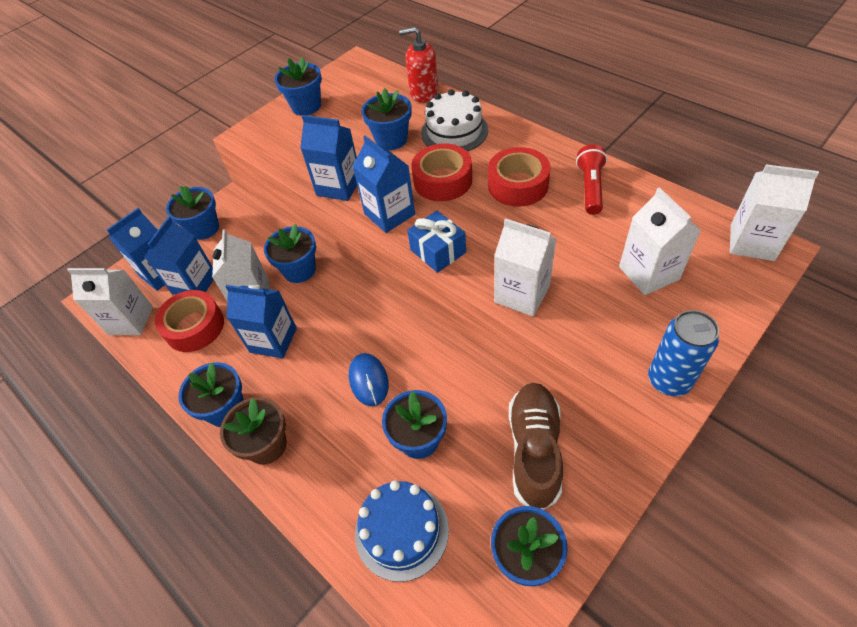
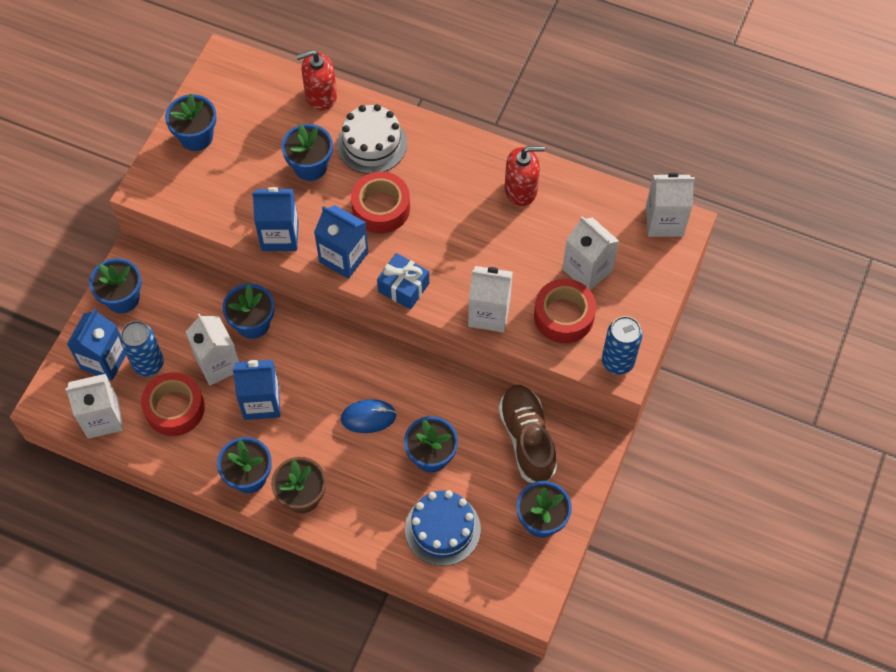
camera: 25 degrees left, 10 degrees up
blue carton [144,217,214,295] -> blue can [120,321,164,376]
blue mouse [349,353,389,406] -> blue mouse turned 60 degrees counterclockwise [341,399,396,433]
red tape [488,147,551,207] -> red tape moved to [534,279,596,343]
red flashlight [576,144,607,215] -> red soap dispenser [505,146,545,206]

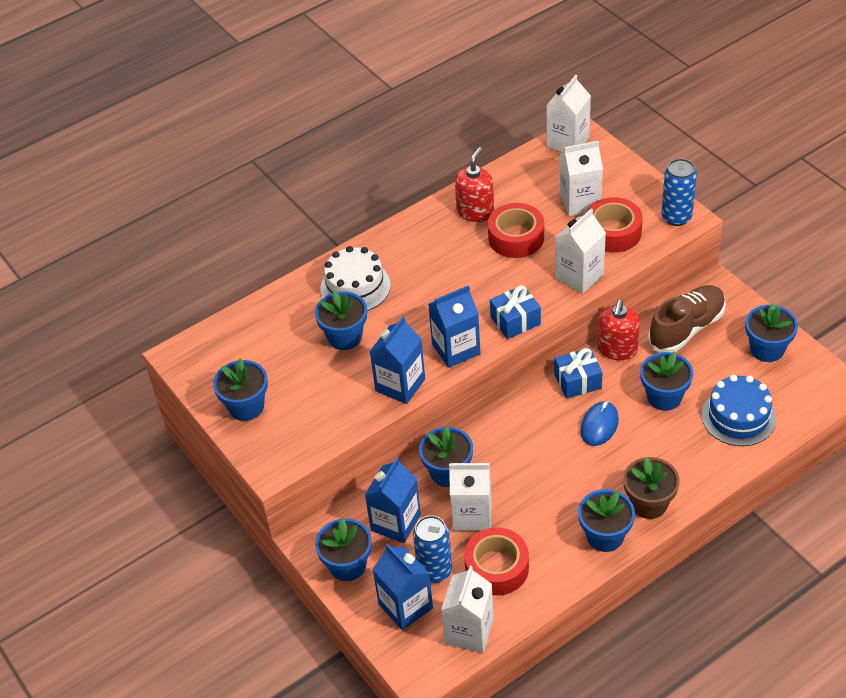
camera: 55 degrees left, 15 degrees down
blue carton [233,360,280,420] -> blue carton moved to [365,457,421,543]
red soap dispenser [296,50,337,111] -> red soap dispenser moved to [598,300,640,360]
red tape [351,172,410,233] -> red tape moved to [488,203,544,258]
brown shoe [498,385,557,483] -> brown shoe turned 120 degrees clockwise [648,285,726,353]
none -> blue gift [554,348,602,399]

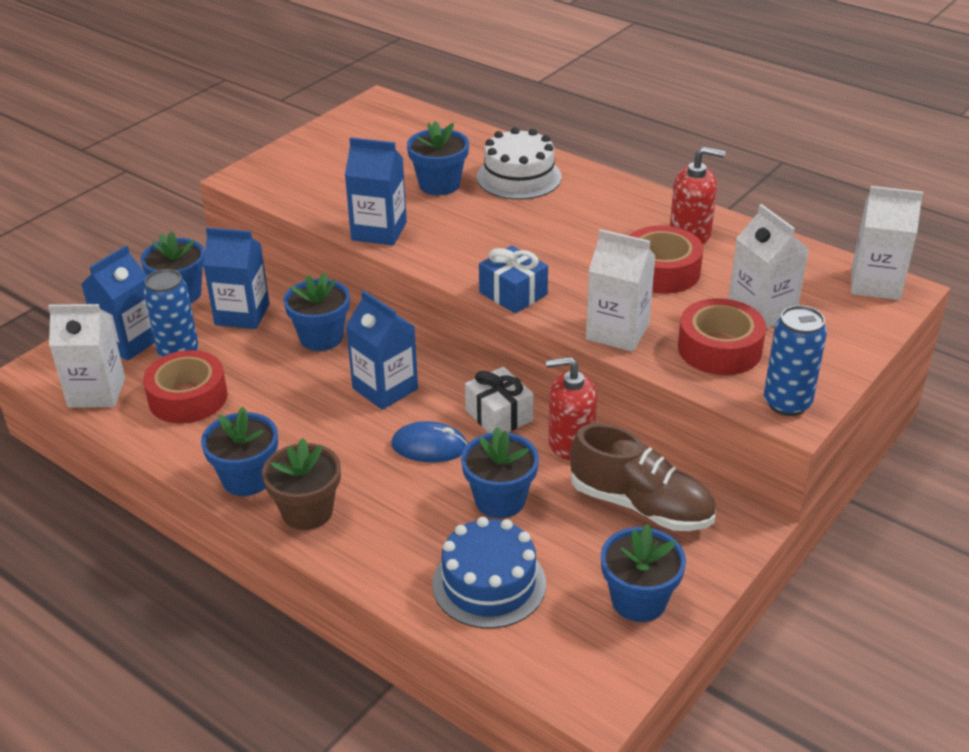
camera: 70 degrees right, 10 degrees down
blue flower pot [213,359,268,421] -> none
blue carton [428,285,480,368] -> blue carton moved to [346,290,418,410]
white carton [449,463,491,531] -> none
blue gift [554,348,602,399] -> white gift [465,367,533,433]

